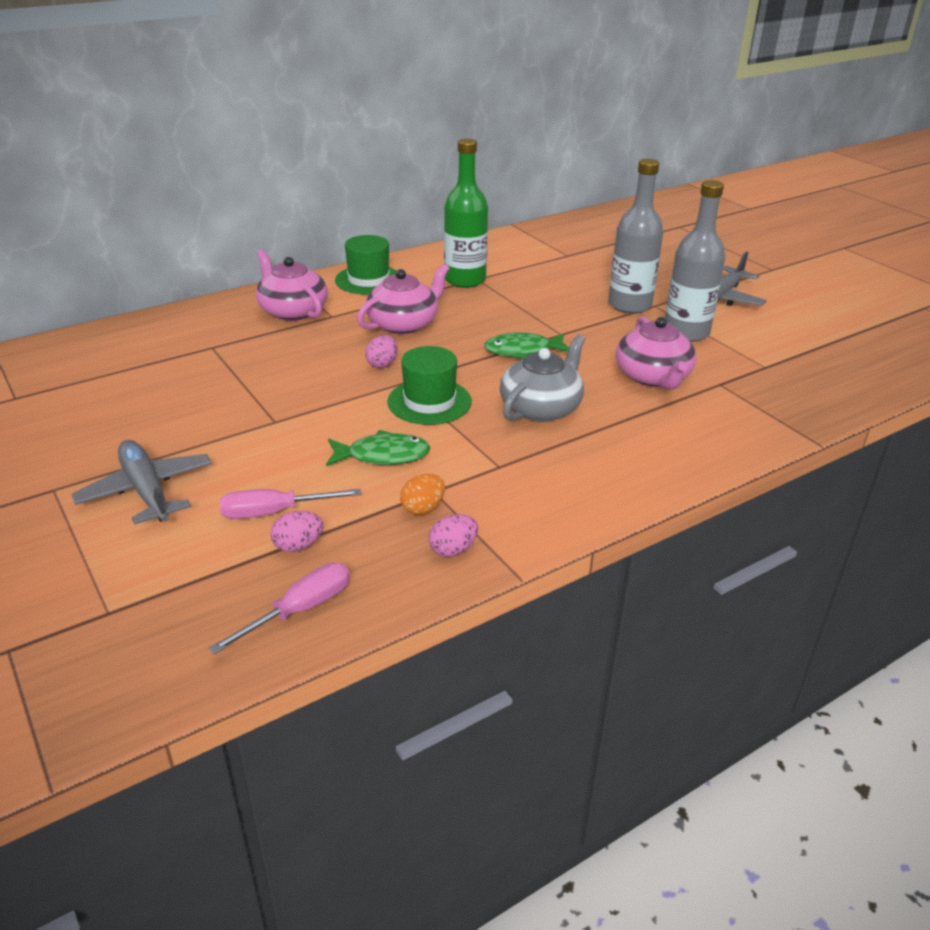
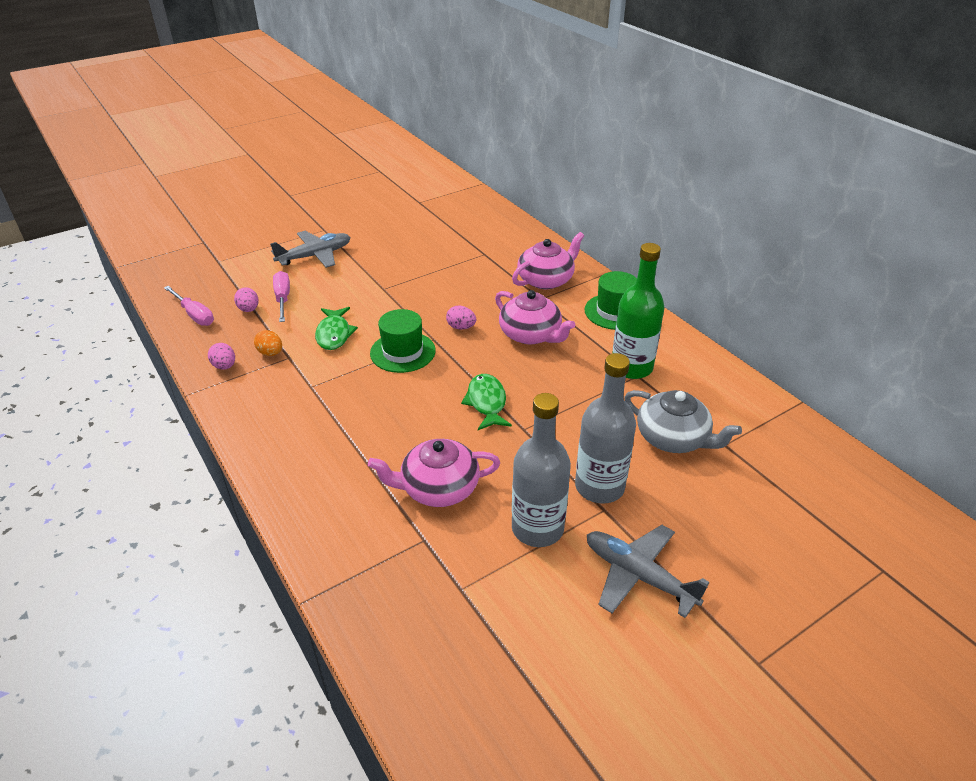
camera: 90 degrees right, 5 degrees up
grey teapot [500,334,585,422] -> grey teapot moved to [624,390,742,453]

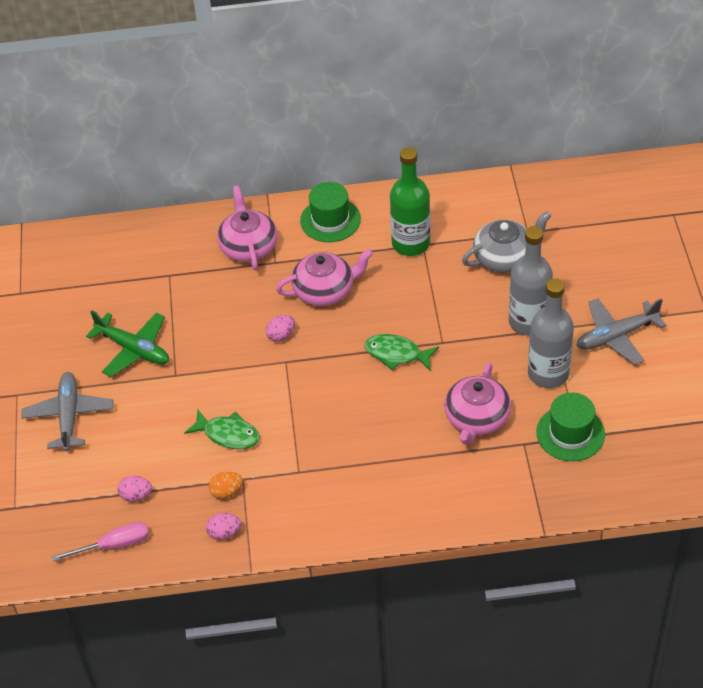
camera: 60 degrees left, 10 degrees up
pink screwdriver [273,271,290,322] -> none
green hat [370,309,436,373] -> green hat moved to [536,393,605,461]
none -> green plane [86,310,169,377]

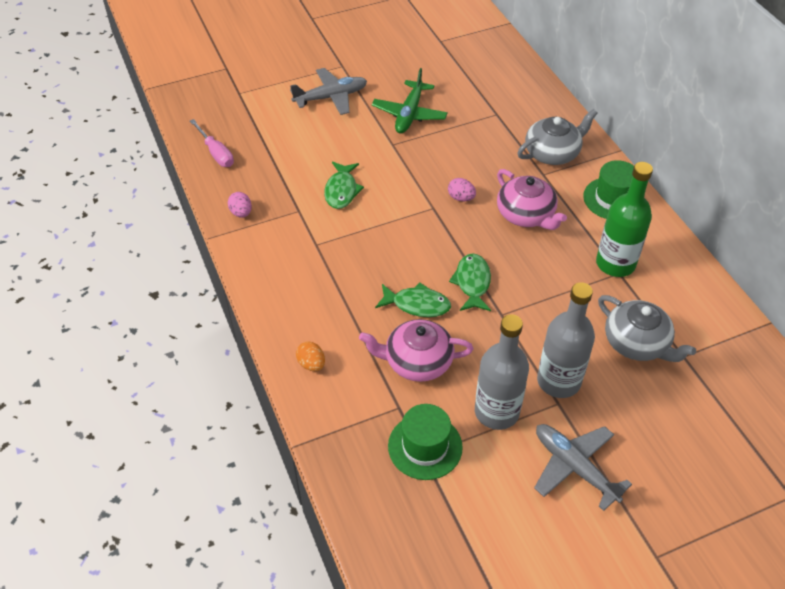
camera: 70 degrees right, 0 degrees up
pink egg [118,476,152,502] -> none
orange egg [209,472,243,499] -> orange egg moved to [296,341,325,371]
pink teapot [217,185,278,270] -> grey teapot [517,109,598,165]
none -> green fish [375,282,451,317]

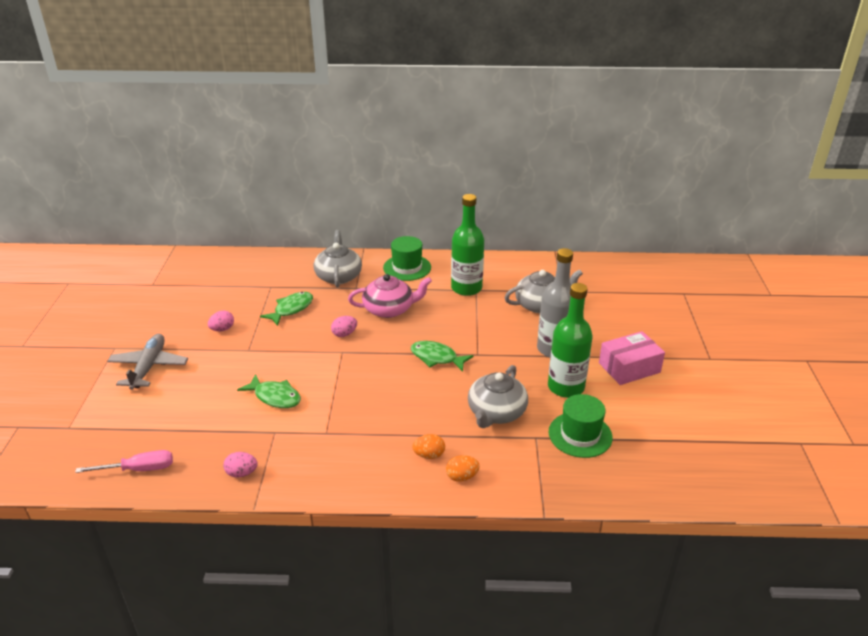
camera: 65 degrees left, 15 degrees down
pink teapot [359,319,474,382] -> grey teapot [468,365,528,428]
green plane [372,68,448,134] -> pink egg [208,311,234,331]
green fish [375,282,451,317] -> green fish moved to [260,292,313,326]
grey bottle [475,314,529,430] -> green bottle [548,283,593,398]
grey plane [534,424,632,511] -> pink box [599,331,665,385]
none -> orange egg [412,434,445,459]

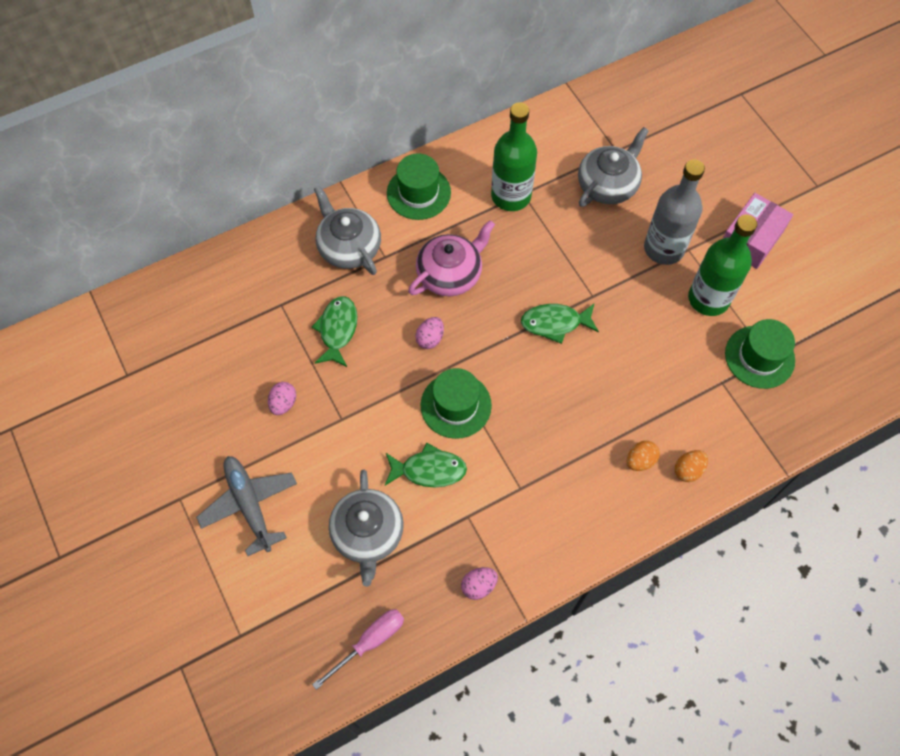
camera: 30 degrees left, 30 degrees up
grey teapot [468,365,528,428] -> grey teapot moved to [329,470,404,587]
none -> green hat [421,368,492,439]

